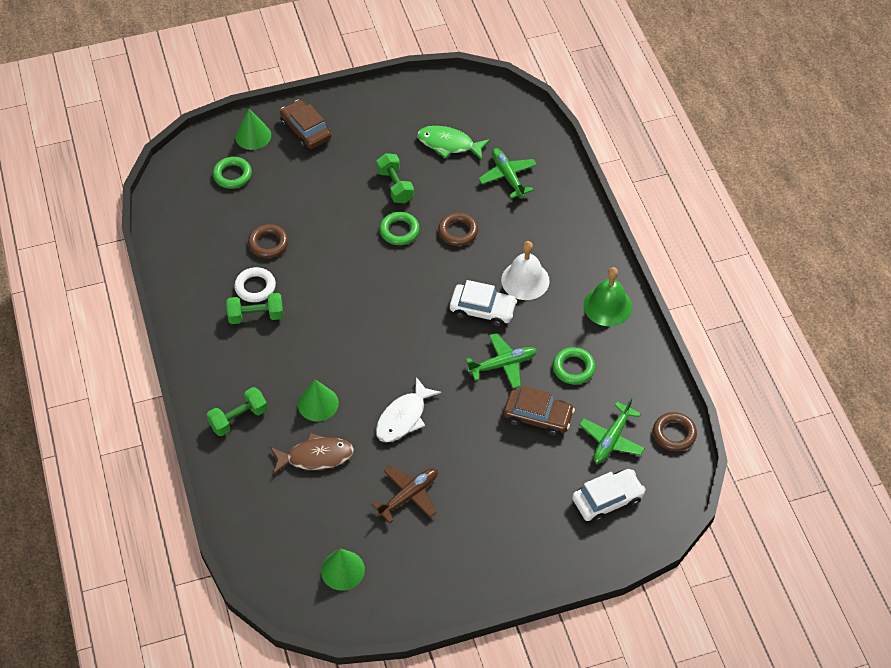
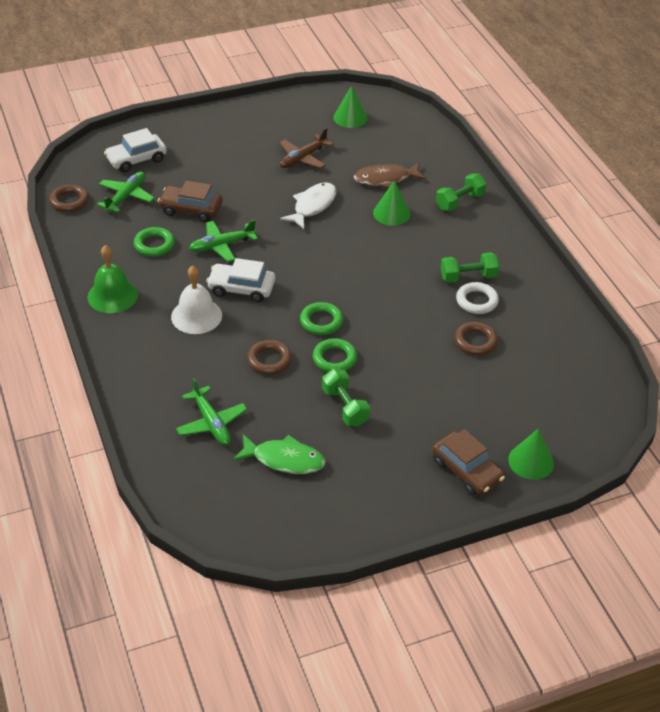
camera: 175 degrees right, 10 degrees down
green ring [213,157,252,189] -> green ring moved to [300,302,343,335]

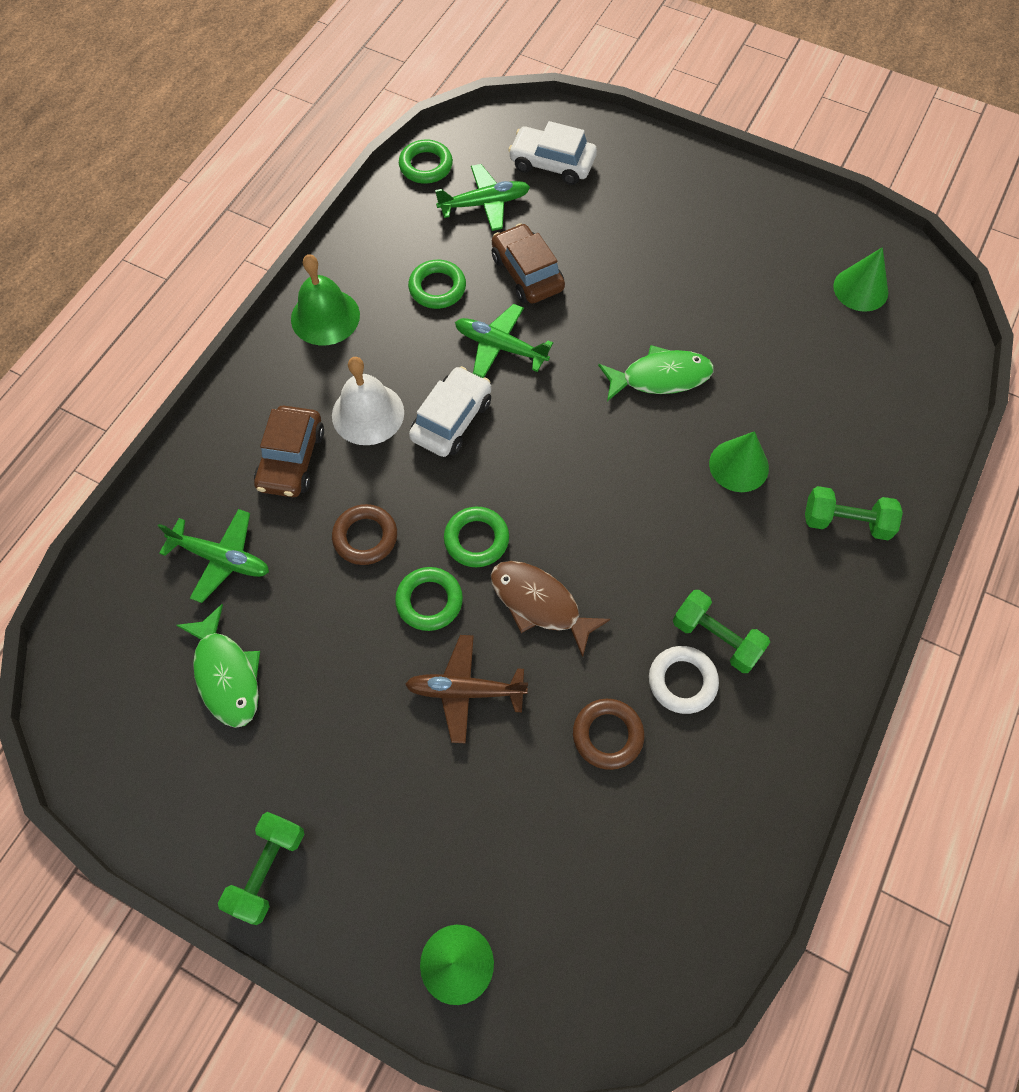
camera: 50 degrees right, 20 degrees up
brown ring [49,184,89,212] -> green ring [399,139,453,184]
green plane [176,378,247,445] -> green plane turned 90 degrees counterclockwise [158,509,269,603]
white car [206,258,275,302] -> white car turned 60 degrees clockwise [409,366,491,457]
brown plane [279,128,333,169] -> brown plane moved to [405,635,528,743]
white fish [280,182,337,229] -> green fish [598,345,714,401]
green dumbbell [322,369,370,426] -> green dumbbell moved to [218,812,304,925]
brown fish [354,162,426,188] -> brown fish moved to [491,561,610,657]
brown car [432,429,505,496] -> brown car moved to [254,406,324,497]

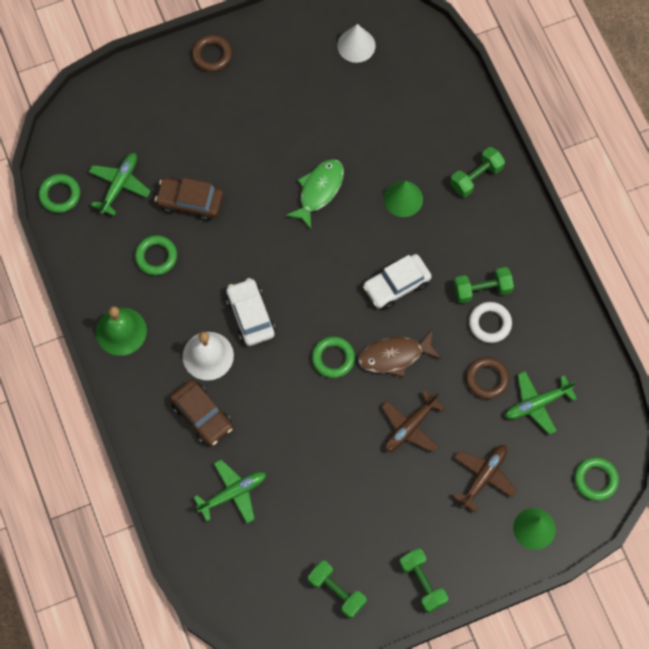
camera: 50 degrees left, 5 degrees up
green fish [176,604,260,728] -> none
brown ring [332,504,397,565] -> brown ring moved to [192,35,232,72]
green ring [395,567,463,631] -> green ring moved to [574,457,619,501]
green plane [455,304,553,378] -> green plane moved to [505,371,577,435]
white car [508,121,597,185] -> white car moved to [363,254,432,310]
green cone [833,247,888,312] -> white cone [337,24,376,63]
none -> green dumbbell [308,561,367,619]
none -> brown plane [452,445,517,512]

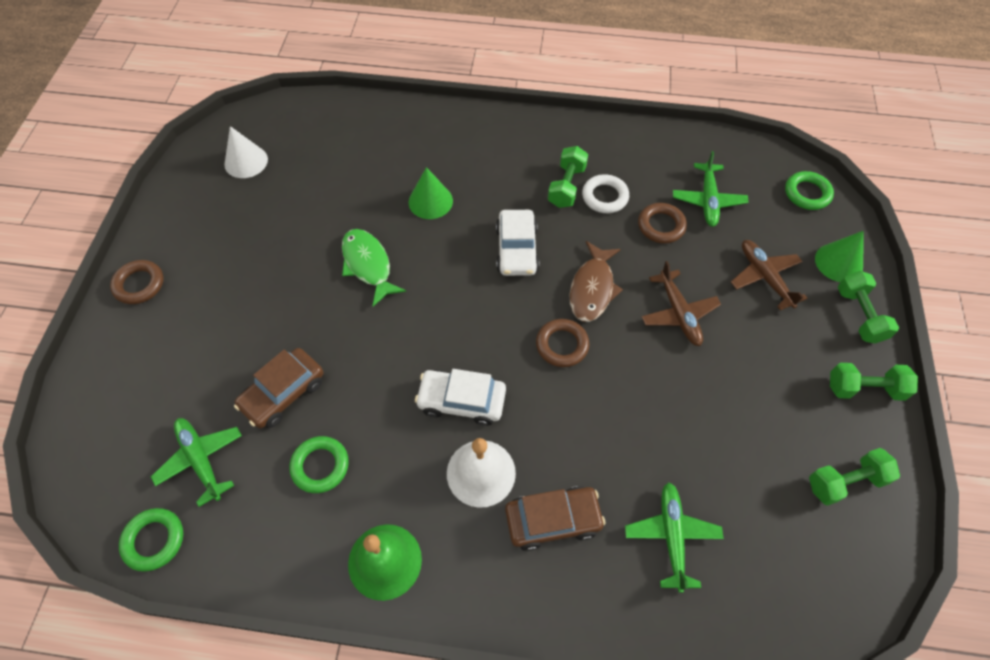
camera: 60 degrees left, 10 degrees down
green ring [312,337,355,378] -> brown ring [536,319,590,367]
green dumbbell [450,147,505,197] -> green dumbbell moved to [838,271,899,343]

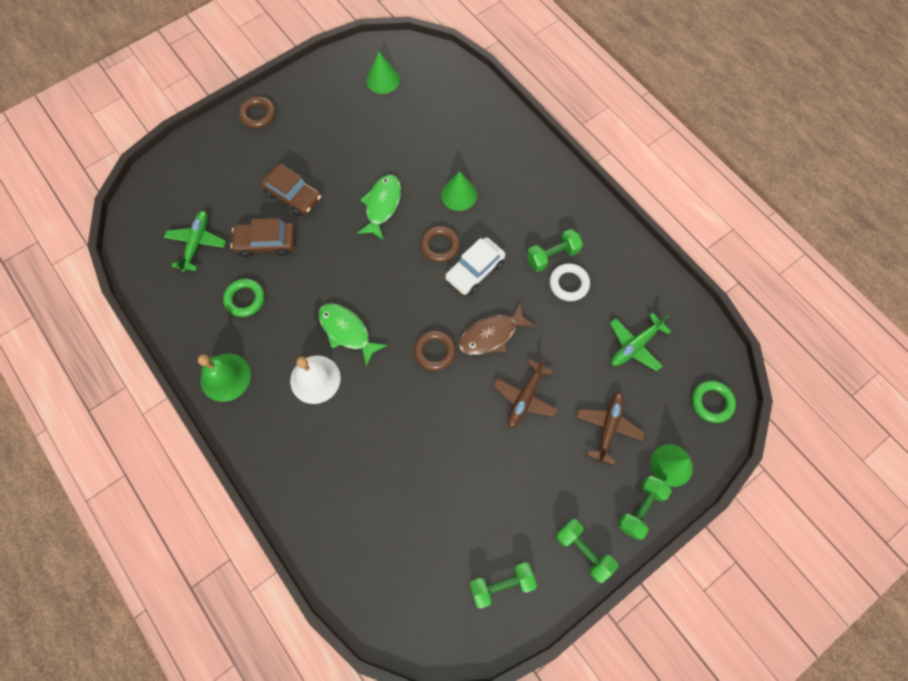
camera: 45 degrees right, 10 degrees up
green ring [119,508,183,572] -> none
white cone [224,126,268,178] -> green cone [366,52,400,94]
white car [415,369,506,426] -> green fish [318,303,388,367]
brown car [505,486,606,551] -> brown car moved to [261,164,322,216]
green plane [625,482,724,593] -> none
brown ring [638,203,687,244] -> brown ring moved to [420,226,460,263]
green dumbbell [809,448,900,506] -> green dumbbell turned 45 degrees counterclockwise [469,562,537,609]

